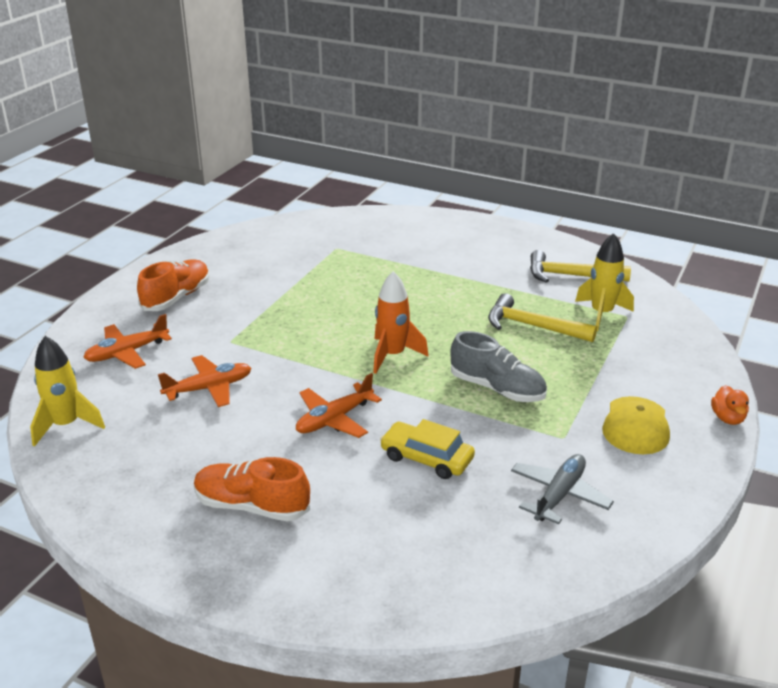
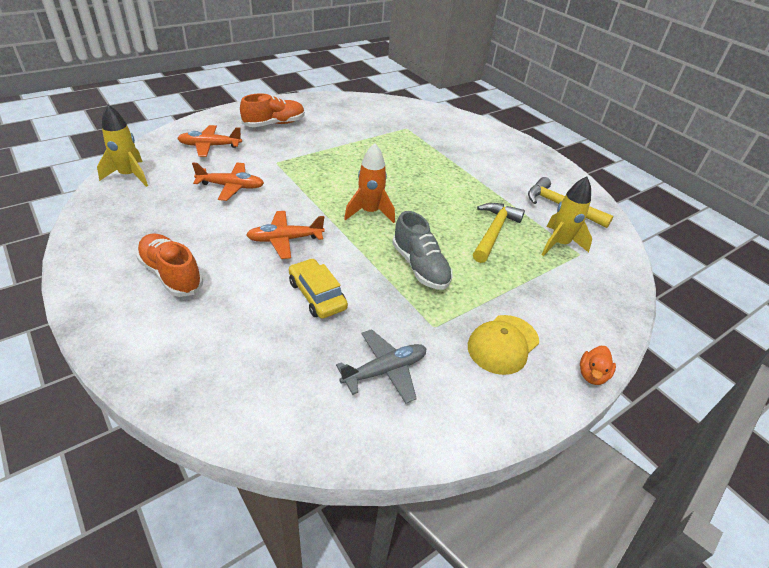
camera: 25 degrees right, 10 degrees up
yellow hammer [488,293,597,342] -> yellow hammer turned 60 degrees clockwise [473,203,525,263]

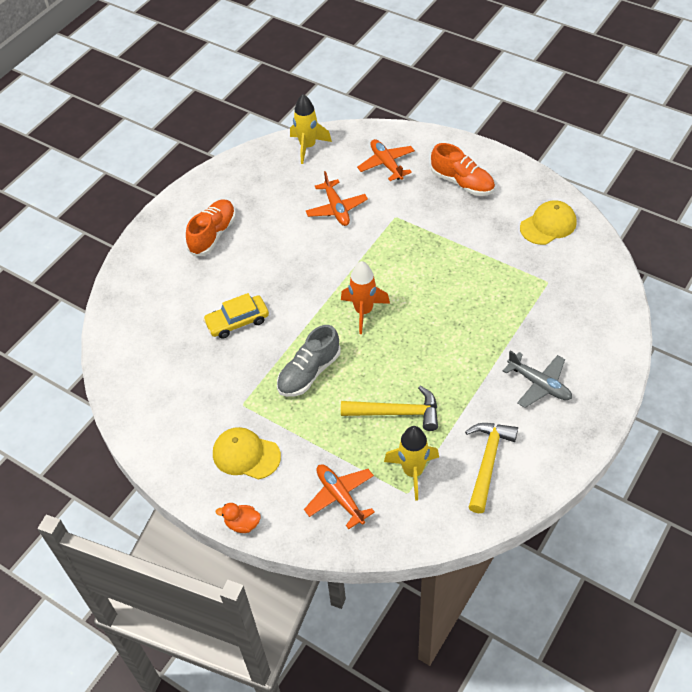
camera: 75 degrees right, 10 degrees up
orange plane [246,211,325,259] -> orange plane moved to [304,464,375,529]
yellow car [289,258,348,319] -> yellow car turned 150 degrees counterclockwise [203,293,269,339]
grey plane [336,329,427,403] -> grey plane moved to [503,351,572,408]
none -> yellow cap [520,200,577,245]

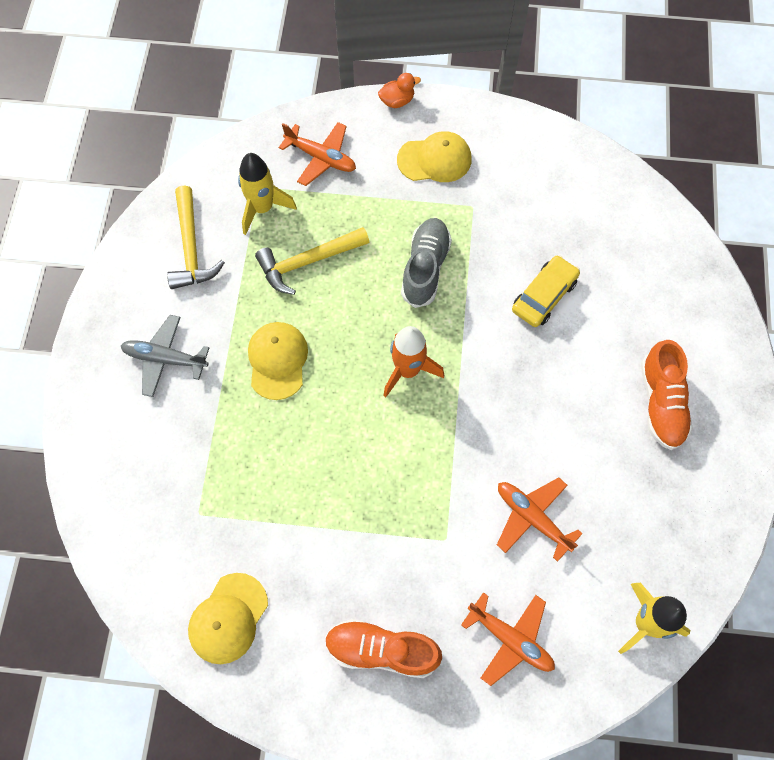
camera: 150 degrees right, 15 degrees up
none -> yellow cap [248,322,308,400]

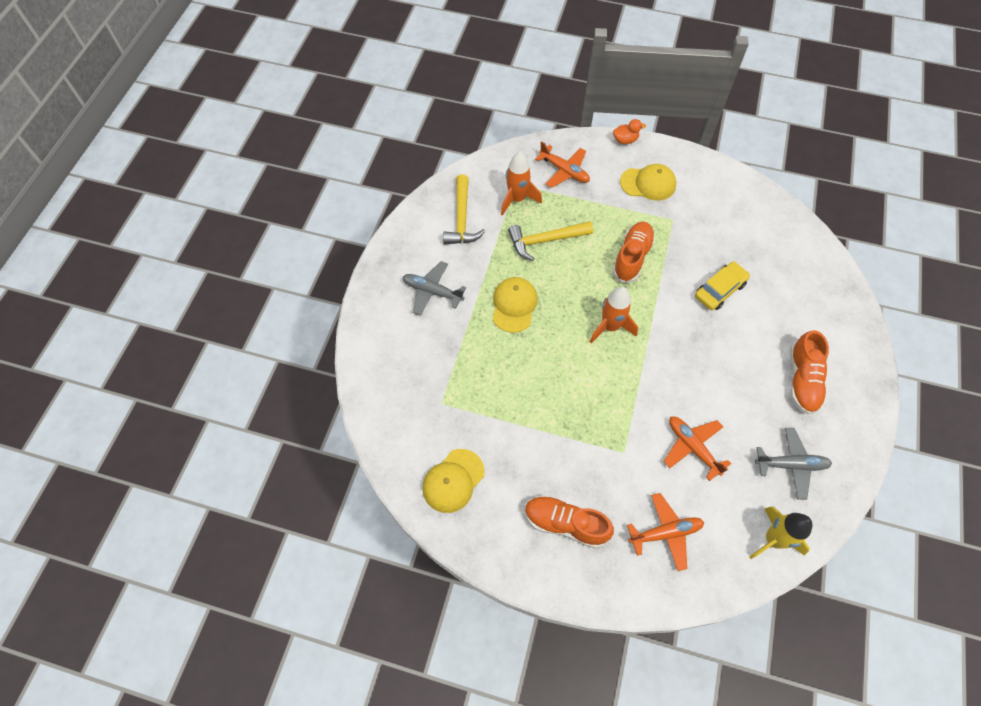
camera: 10 degrees right, 5 degrees down
yellow rocket [238,153,297,235] -> orange rocket [501,152,542,216]
grey shoe [401,218,452,308] -> orange shoe [612,222,655,283]
orange plane [461,592,555,686] -> orange plane turned 60 degrees counterclockwise [627,493,704,571]
none -> grey plane [755,428,832,500]

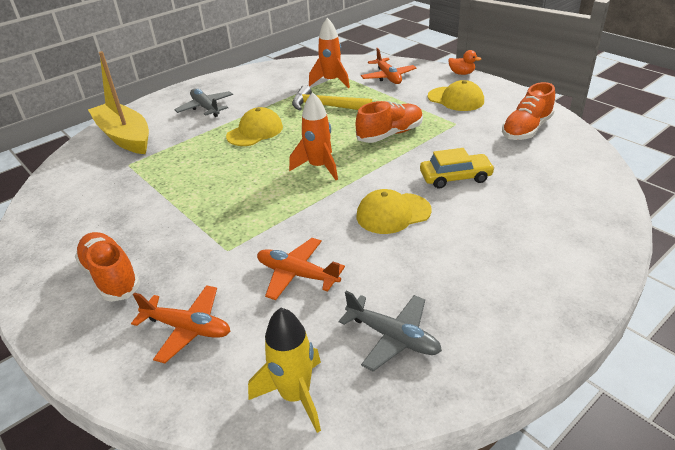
camera: 35 degrees right, 25 degrees down
yellow cap [422,449,485,513] -> yellow cap moved to [356,189,432,234]
yellow hammer [443,175,485,245] -> none
orange plane [664,416,731,481] -> orange plane turned 60 degrees counterclockwise [257,238,345,300]
orange shoe [790,330,829,415] -> orange shoe moved to [502,82,555,140]
none -> yellow boat [88,51,149,154]

